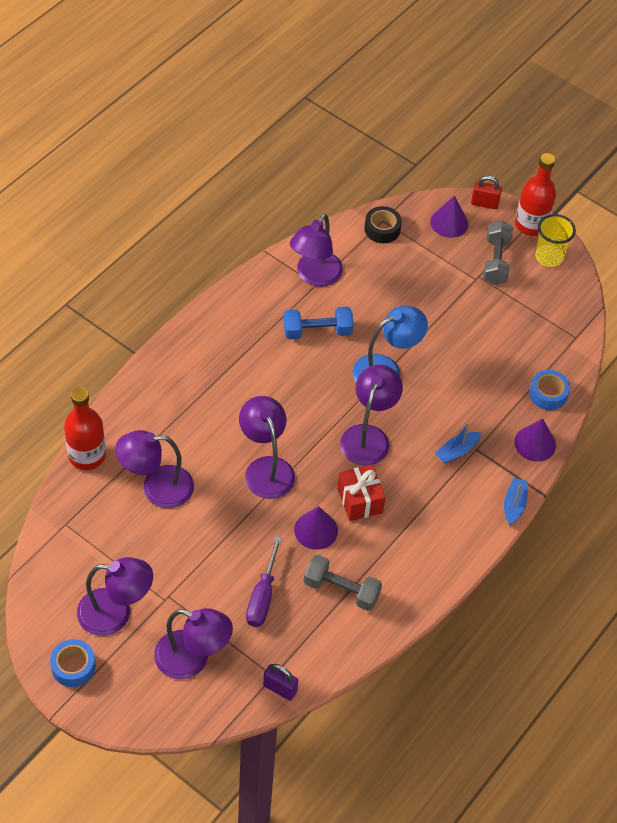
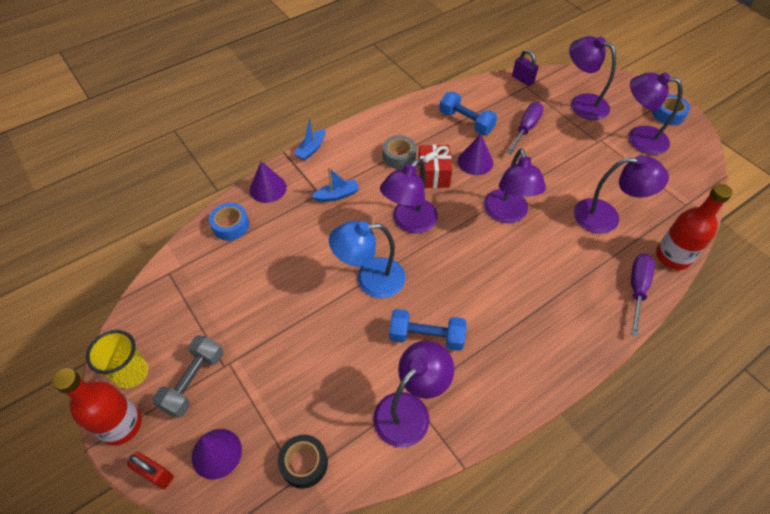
camera: 160 degrees left, 0 degrees up
grey dumbbell [304,555,382,611] -> blue dumbbell [439,92,497,135]
none -> grey tape [383,135,417,169]
none -> purple screwdriver [631,254,655,336]

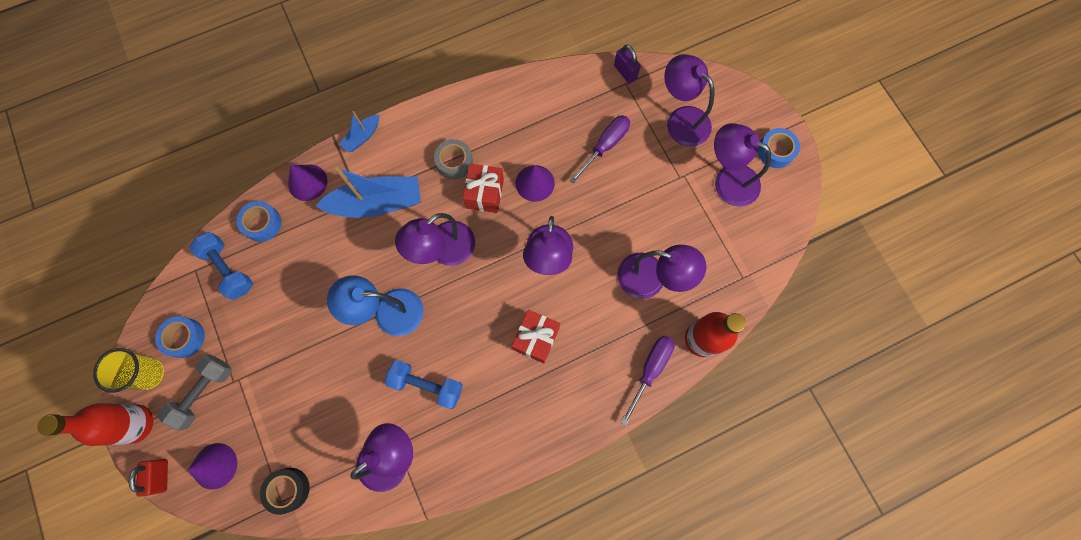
camera: 10 degrees right, 20 degrees up
red padlock [127,452,174,489] -> red padlock turned 45 degrees clockwise [129,459,168,497]
blue boat [311,168,359,202] -> blue boat [315,167,421,218], size x2.00
blue dumbbell [439,92,497,135] -> blue dumbbell moved to [189,232,253,300]
none -> blue tape [155,316,205,358]
none -> red gift [512,310,560,363]

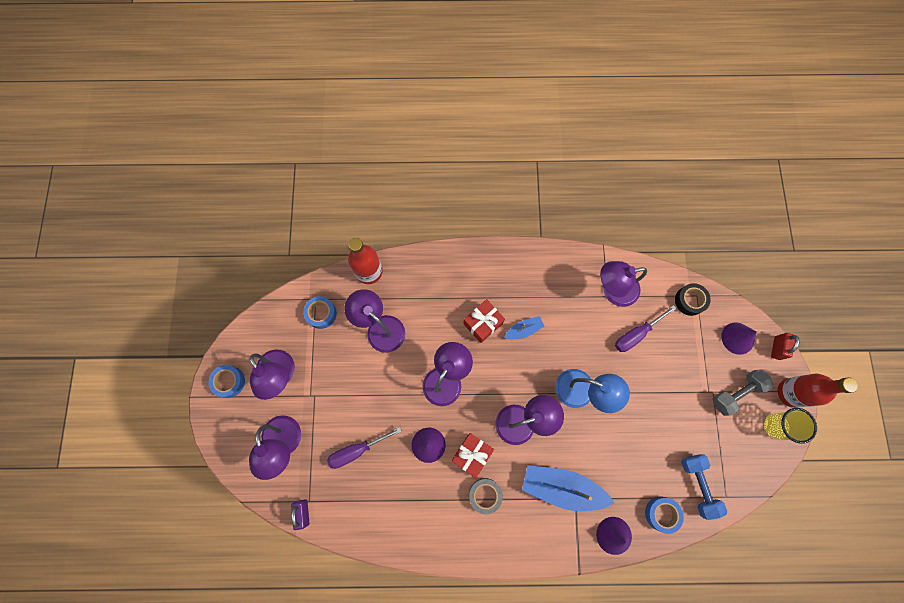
camera: 155 degrees left, 0 degrees up
blue tape [155,316,205,358] -> blue tape moved to [303,296,337,329]
blue boat [339,111,380,153] -> blue boat moved to [504,316,544,339]
blue dumbbell [385,360,463,409] -> none
purple screwdriver [621,336,675,426] -> purple screwdriver moved to [615,305,677,352]

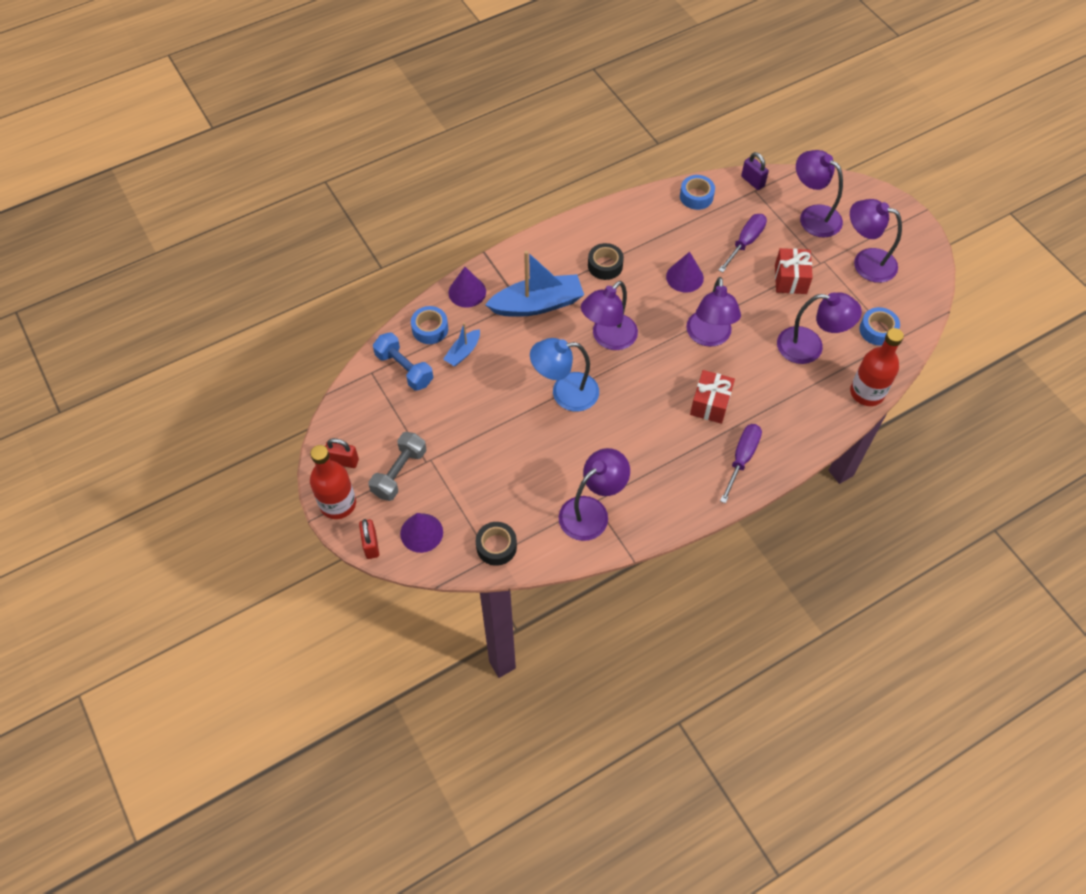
camera: 150 degrees right, 15 degrees down
blue tape [208,365,245,398] -> blue tape moved to [680,175,715,210]
red gift [452,433,494,478] -> red gift moved to [775,248,813,294]
grey tape [469,478,503,514] -> black tape [588,243,624,280]
blue boat [504,316,544,339] -> blue boat moved to [443,323,480,366]
purple screwdriver [615,305,677,352] -> purple screwdriver moved to [720,424,762,504]
yellow cup [764,408,817,444] -> red padlock [325,438,359,468]

